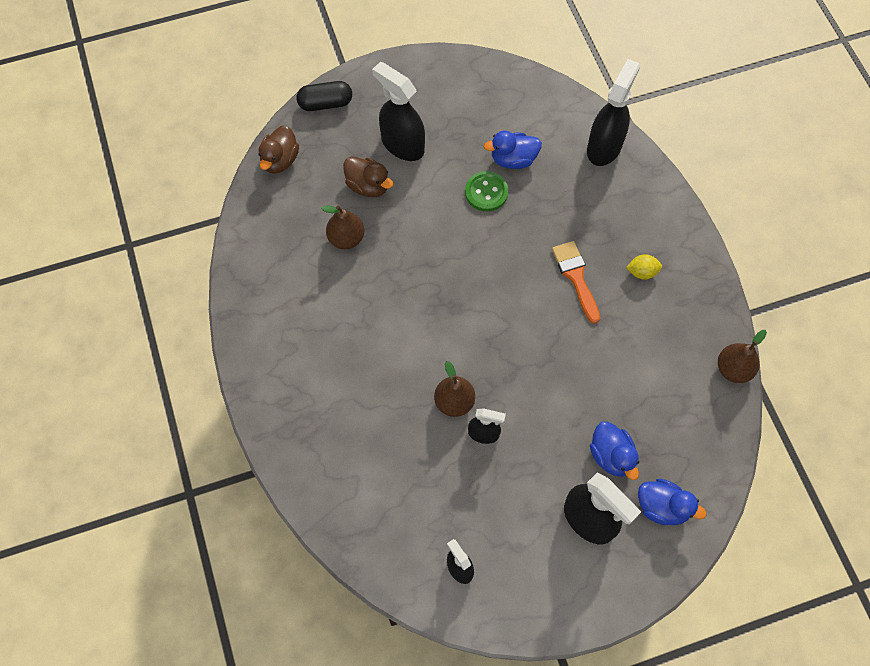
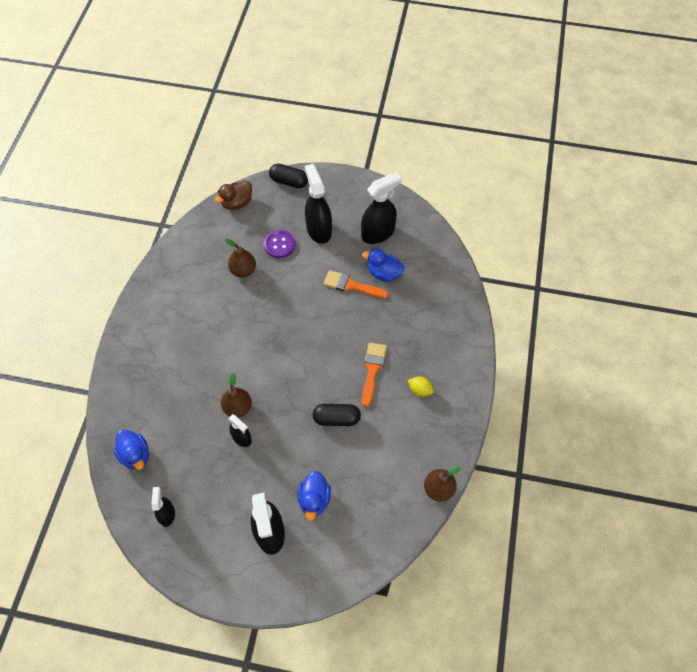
camera: 30 degrees right, 5 degrees down
brown duck [343,156,393,197] -> purple button [264,230,295,258]
green button [465,171,508,211] -> orange brush [324,270,389,299]
black spray bottle [587,59,640,166] -> black spray bottle moved to [361,172,401,244]
blue duck [638,479,706,525] -> blue duck moved to [113,430,149,470]
none -> black capsule [313,404,361,426]

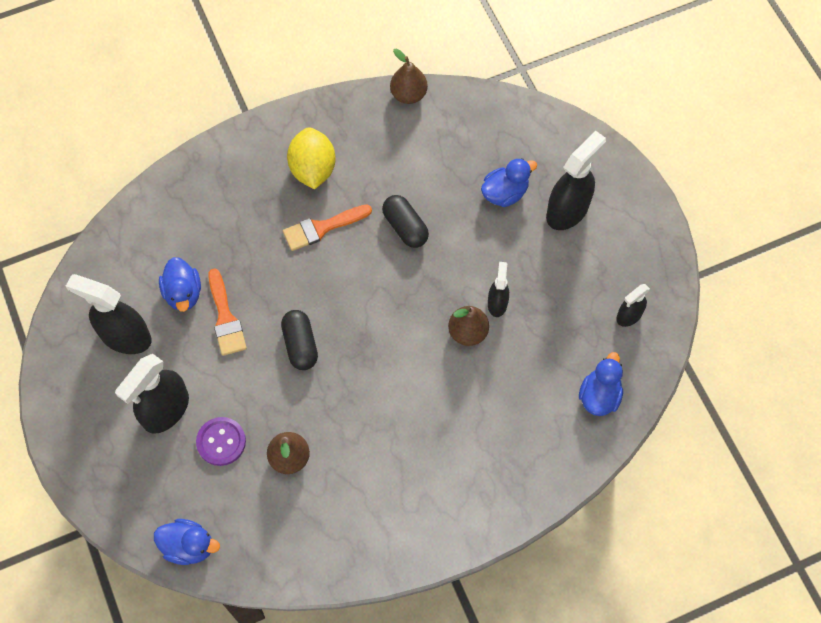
camera: 125 degrees left, 5 degrees up
brown duck [215,181,252,210] -> blue duck [154,519,220,565]
black capsule [269,164,308,188] -> black capsule moved to [281,310,318,370]
yellow lemon [408,377,434,397] -> yellow lemon [287,127,336,189], size x1.92

